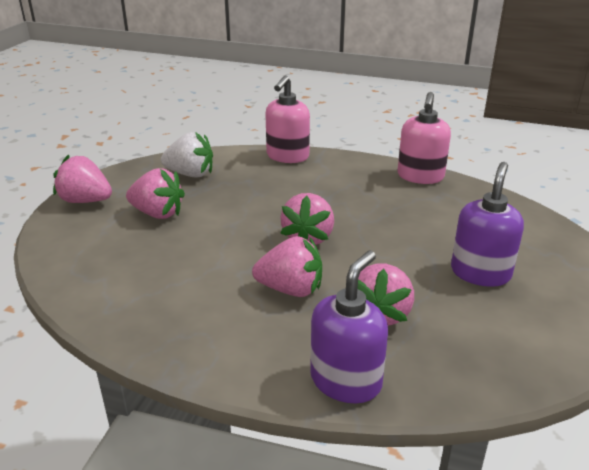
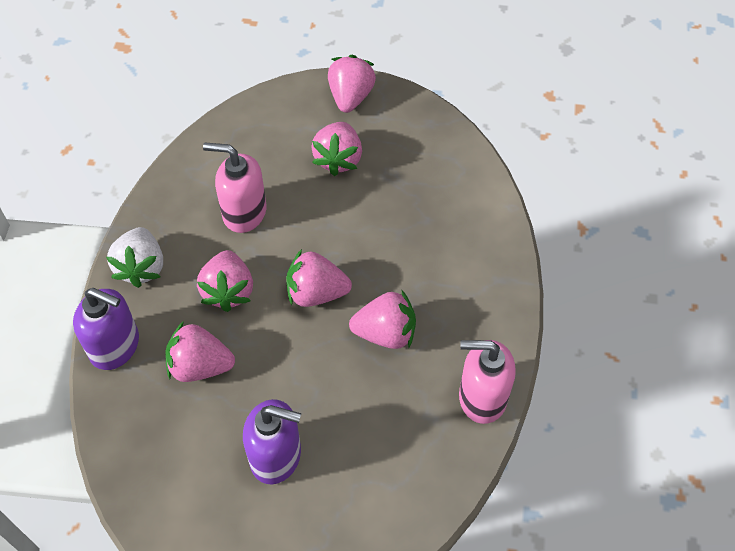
camera: 80 degrees right, 25 degrees up
white strawberry [161,132,213,177] -> white strawberry moved to [106,227,163,288]
pink soap dispenser [266,75,310,163] -> pink soap dispenser moved to [203,142,267,233]
none -> pink strawberry [349,289,416,349]

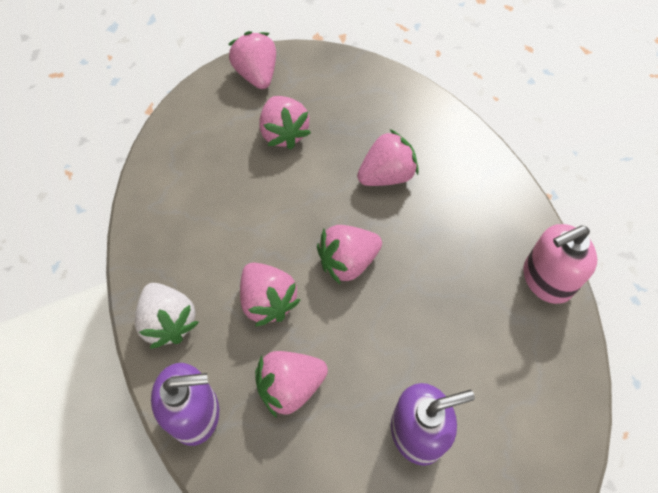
camera: 30 degrees left, 5 degrees up
pink soap dispenser [203,142,267,233] -> none
pink strawberry [349,289,416,349] -> pink strawberry moved to [357,129,419,186]

